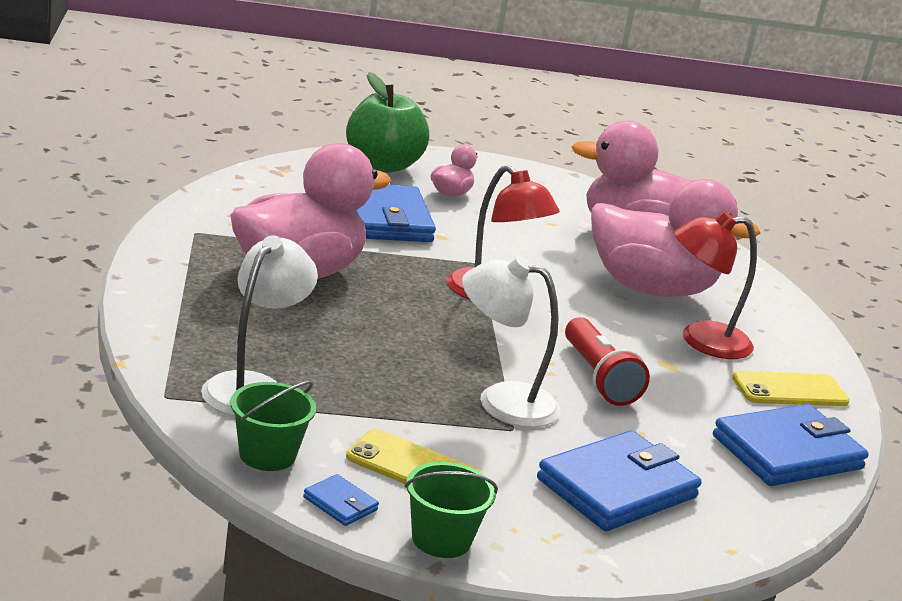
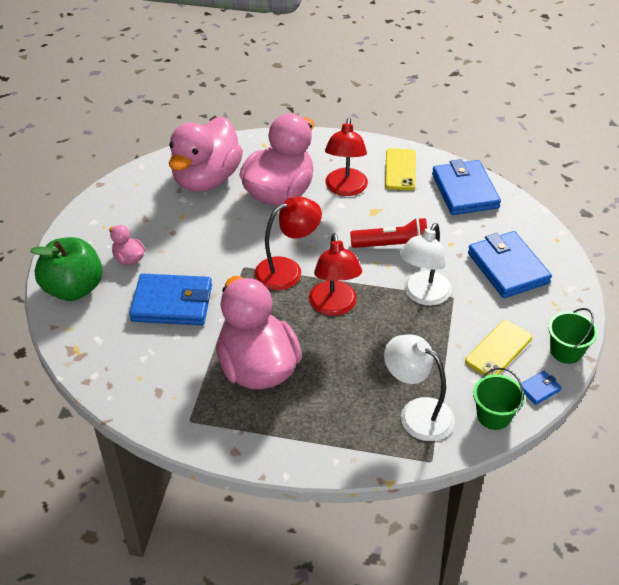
camera: 70 degrees left, 20 degrees up
none -> red lamp [309,233,362,316]

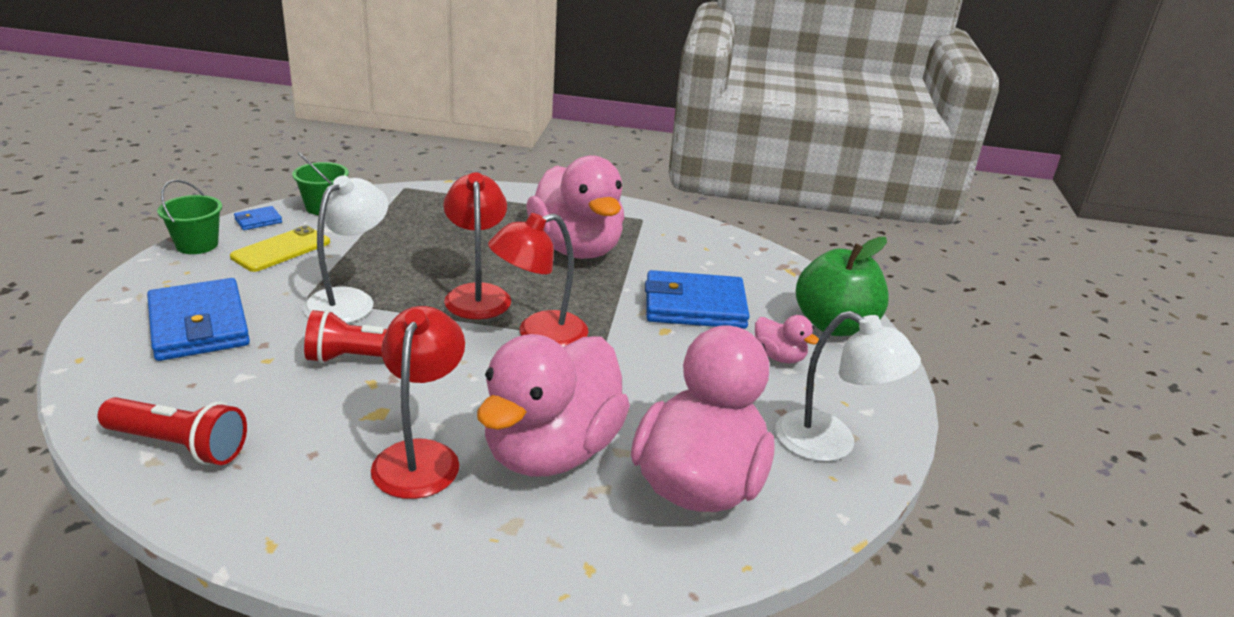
camera: 175 degrees right, 15 degrees down
white lamp [384,334,455,441] -> white lamp moved to [775,311,921,462]
yellow phone [385,148,415,190] -> none
blue wallet [432,159,501,215] -> red flashlight [98,397,247,465]

